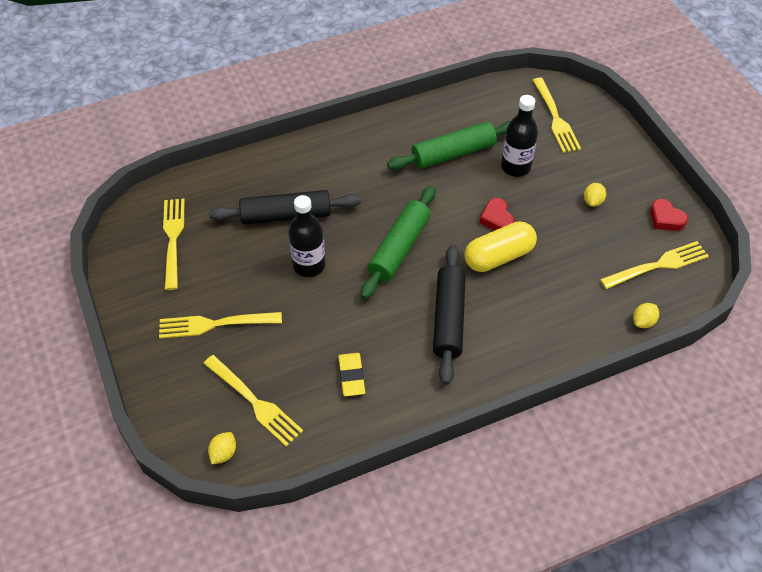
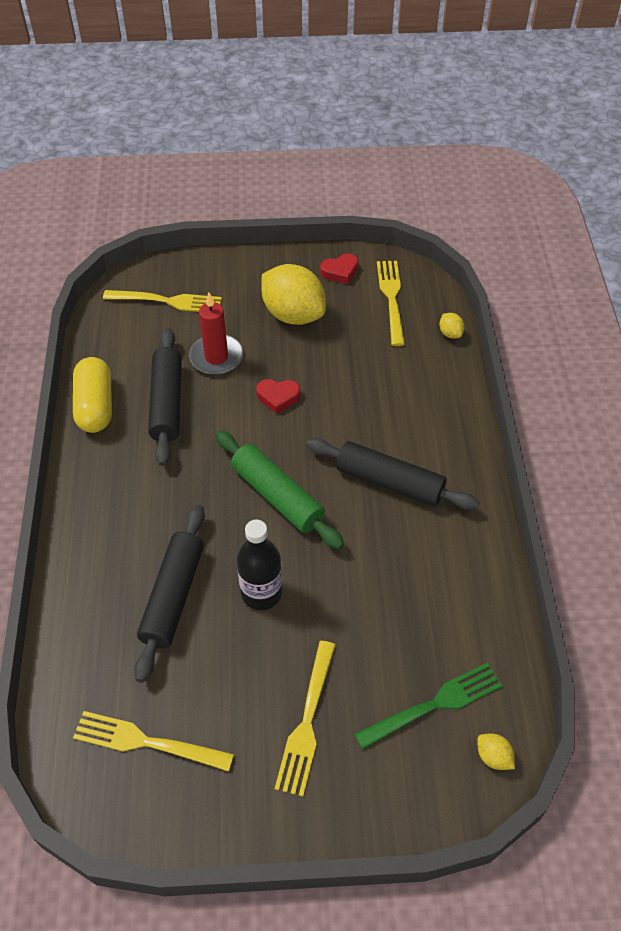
camera: 70 degrees left, 0 degrees up
yellow fork [203,355,303,446] -> green fork [355,662,502,749]
yellow eraser [338,353,365,396] -> none
green rolling pin [387,121,511,170] -> black rolling pin [148,328,182,466]
yellow capsule [464,221,537,272] -> yellow capsule moved to [73,357,112,433]
black bottle [501,95,538,177] -> red candle [189,293,243,375]
yellow lemon [584,183,606,207] -> yellow lemon [261,264,326,325], size x2.43

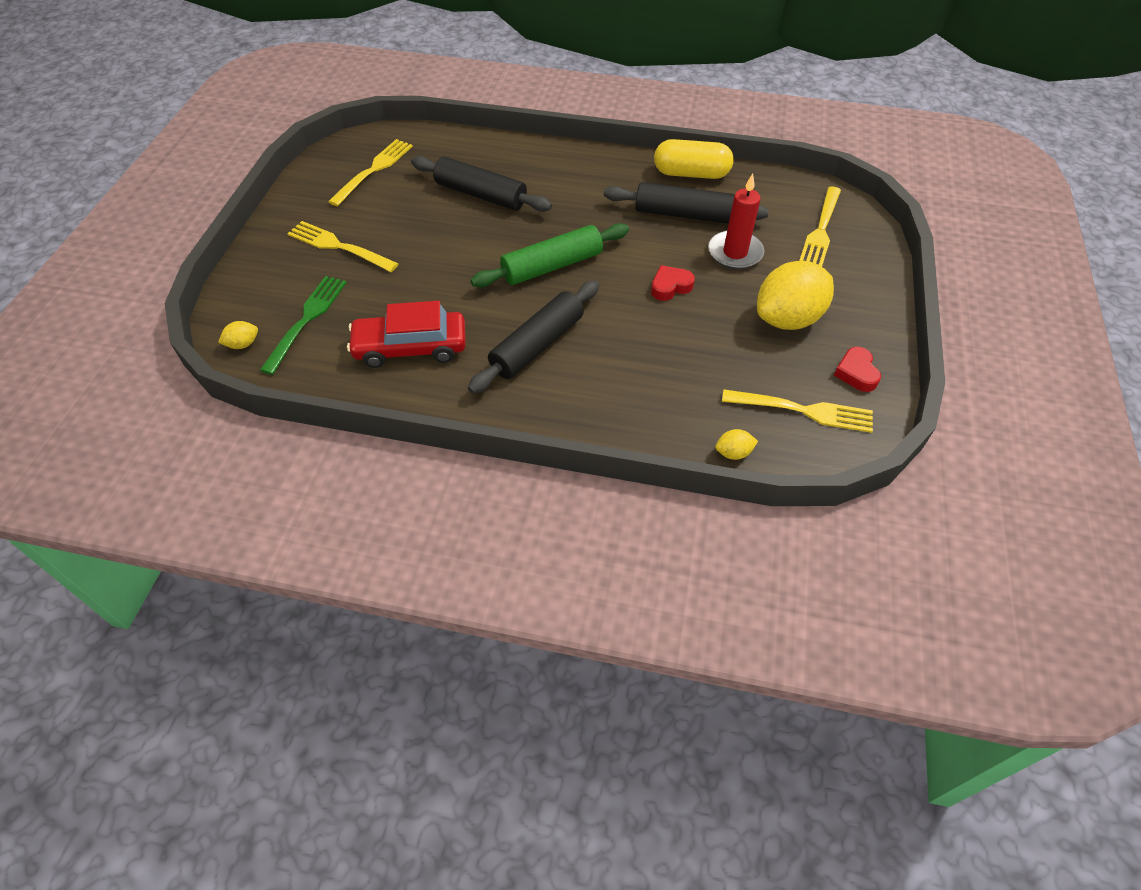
camera: 105 degrees right, 0 degrees up
black bottle [237,520,282,610] -> none
red heart [256,379,300,414] -> red heart turned 45 degrees clockwise [651,265,695,301]
green fork [355,662,502,749] -> green fork turned 150 degrees counterclockwise [260,276,347,375]
none -> red car [347,301,466,368]

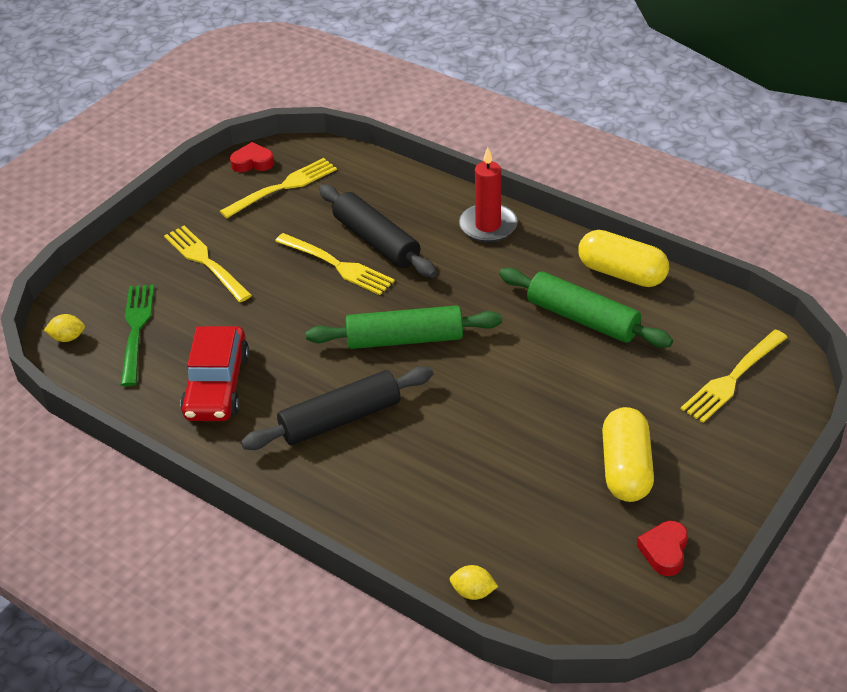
camera: 25 degrees right, 10 degrees down
green fork [260,276,347,375] -> green fork turned 45 degrees counterclockwise [120,284,154,386]
red car [347,301,466,368] -> red car turned 105 degrees counterclockwise [180,326,249,421]
black rolling pin [604,182,769,224] -> green rolling pin [499,268,673,348]
red heart [651,265,695,301] -> red heart moved to [230,142,274,172]
red candle [708,173,764,269] -> red candle moved to [459,147,518,242]
yellow fork [722,389,873,433] -> yellow fork moved to [275,233,395,295]
yellow lemon [757,261,834,330] -> yellow capsule [602,407,654,502]

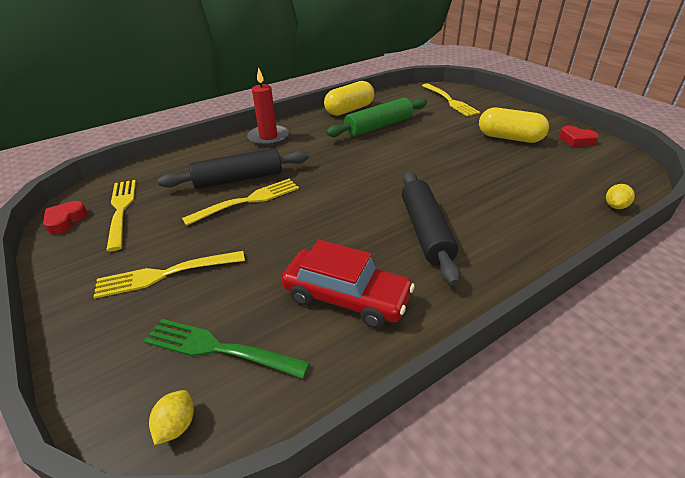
camera: 70 degrees left, 5 degrees down
green rolling pin [306,305,502,349] -> none

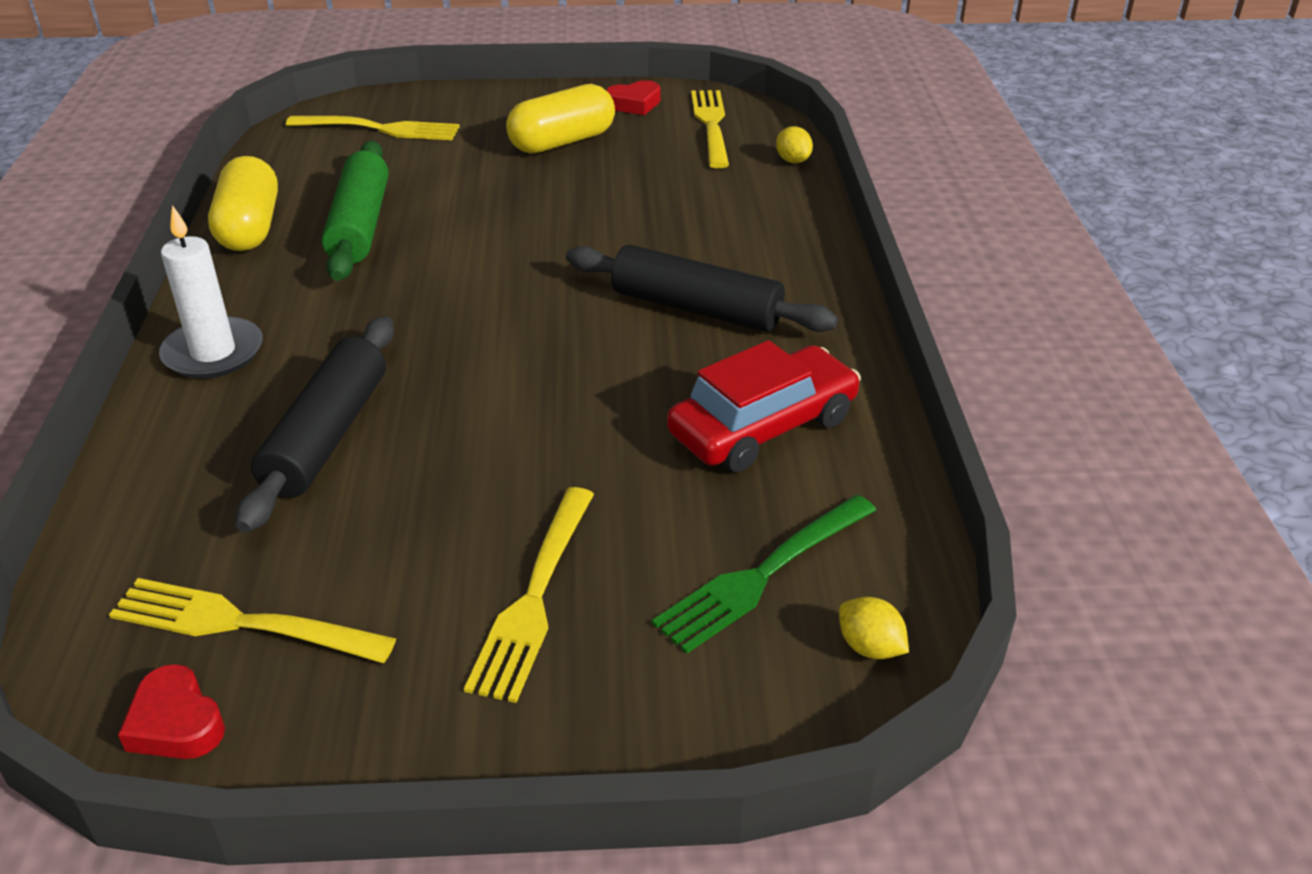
camera: 60 degrees left, 0 degrees up
yellow fork [182,179,299,226] -> yellow fork moved to [691,90,729,168]
red candle [247,67,289,146] -> white candle [159,205,263,379]

